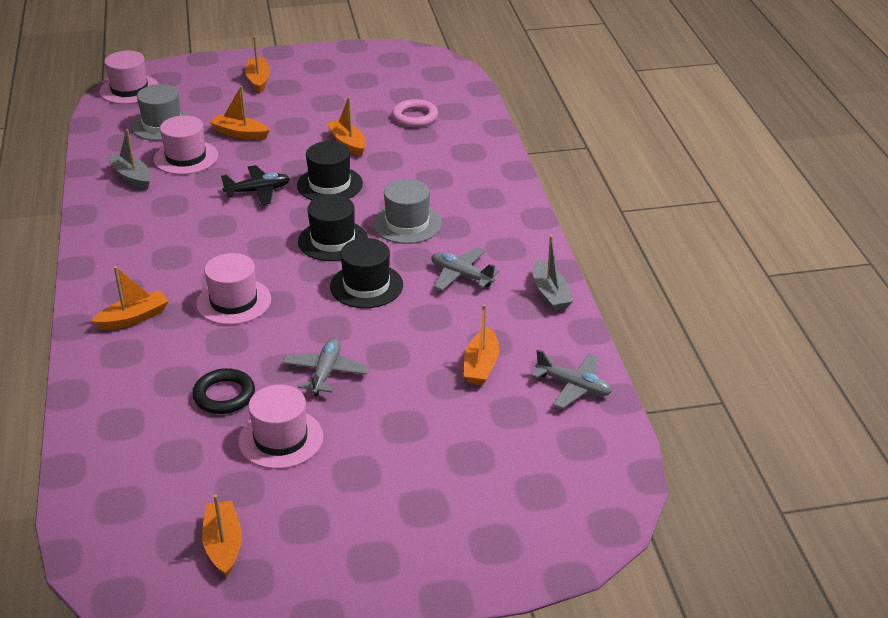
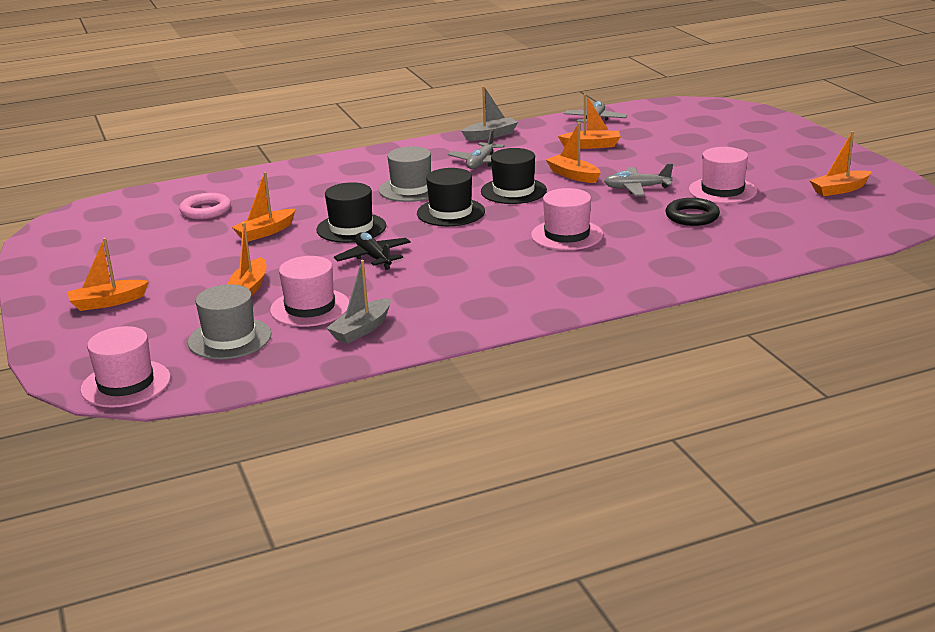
camera: 100 degrees left, 10 degrees down
orange boat [92,266,169,330] -> orange boat moved to [546,122,601,183]

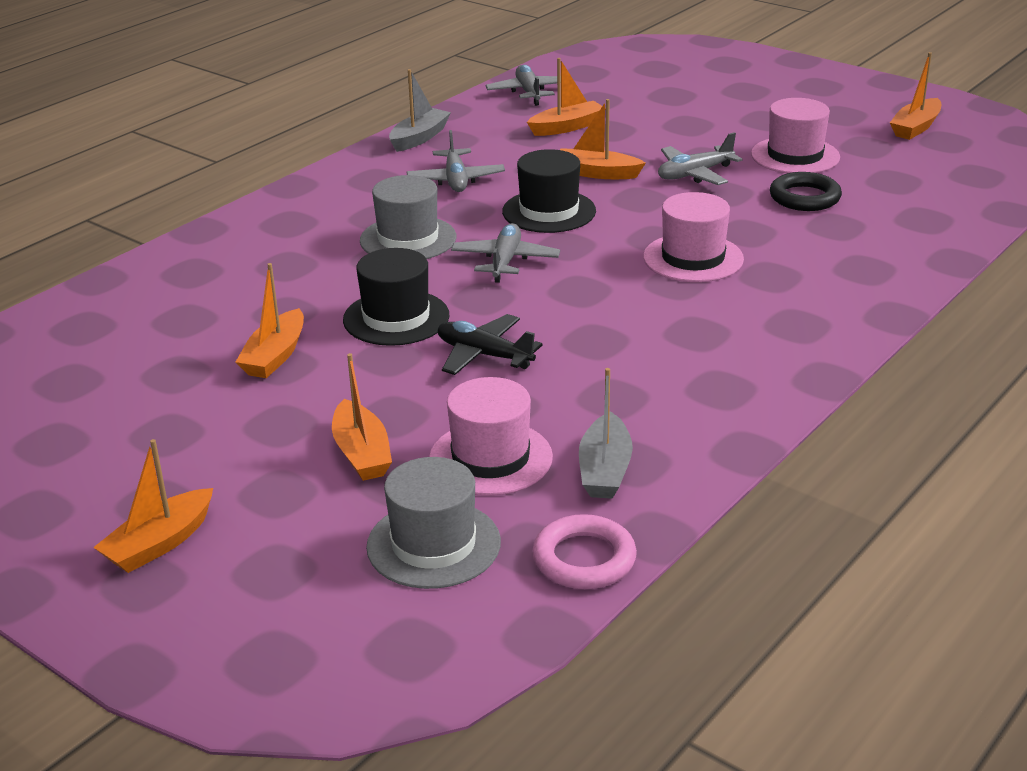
camera: 30 degrees left, 5 degrees up
pink hat [80,326,171,408] -> none
pink ring [179,193,231,219] -> pink ring moved to [532,514,637,589]
black hat [417,168,485,226] -> grey plane [451,223,560,283]

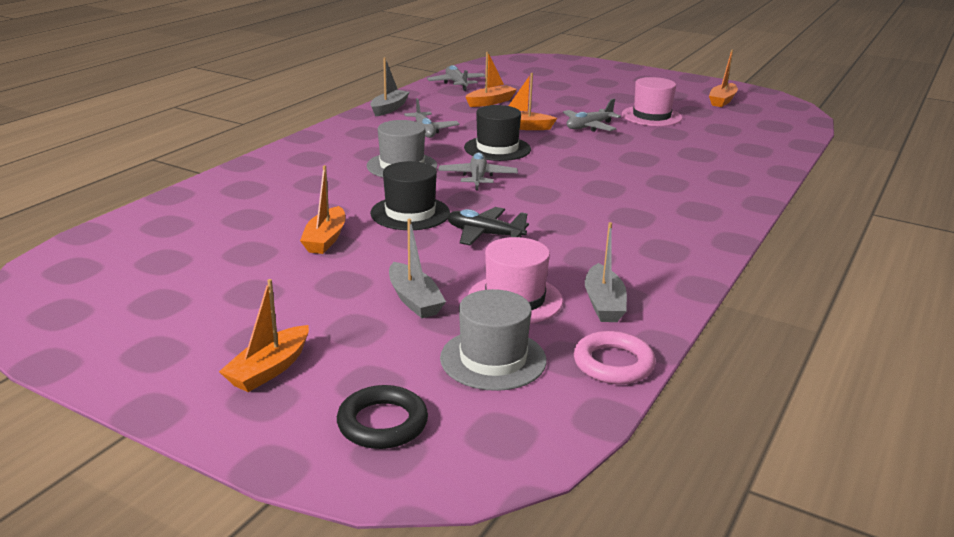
camera: 10 degrees left, 5 degrees down
orange boat [332,353,392,481] -> grey boat [389,219,446,318]
pink hat [643,192,744,282] -> none
black ring [770,172,842,211] -> black ring moved to [337,385,428,449]

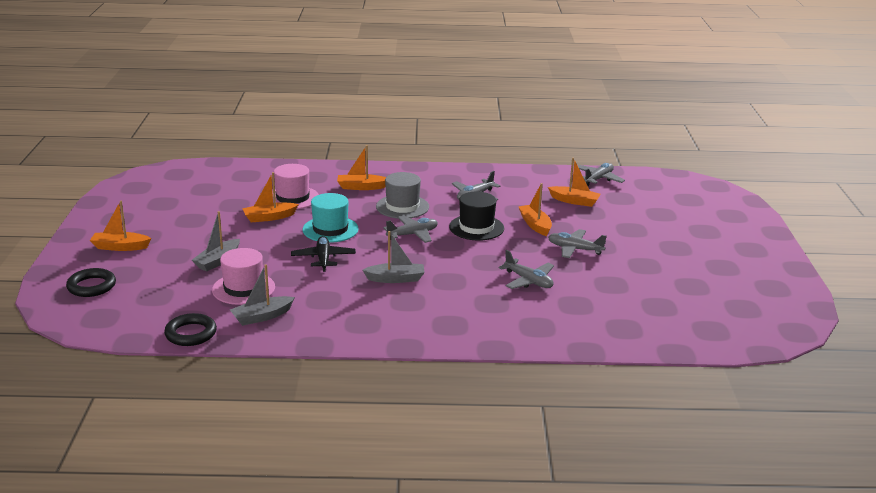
camera: 60 degrees right, 0 degrees up
grey boat [370,58,410,117] -> grey boat moved to [362,231,425,283]
black hat [370,161,450,230] -> turquoise hat [302,193,359,243]
grey hat [440,289,547,391] -> none
pink ring [574,331,656,384] -> black ring [164,313,217,346]
pink hat [622,77,682,126] -> pink hat moved to [272,164,319,209]
orange boat [709,49,738,107] -> orange boat moved to [337,145,386,190]
none -> grey plane [499,250,554,289]

